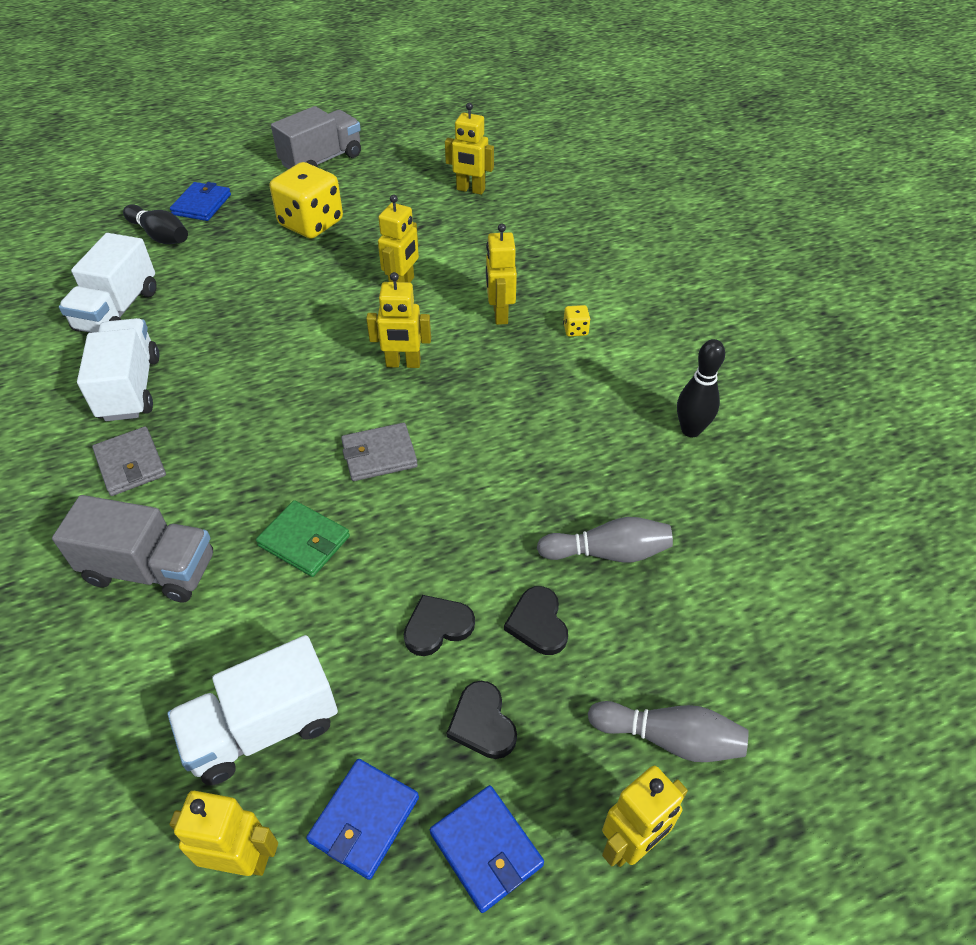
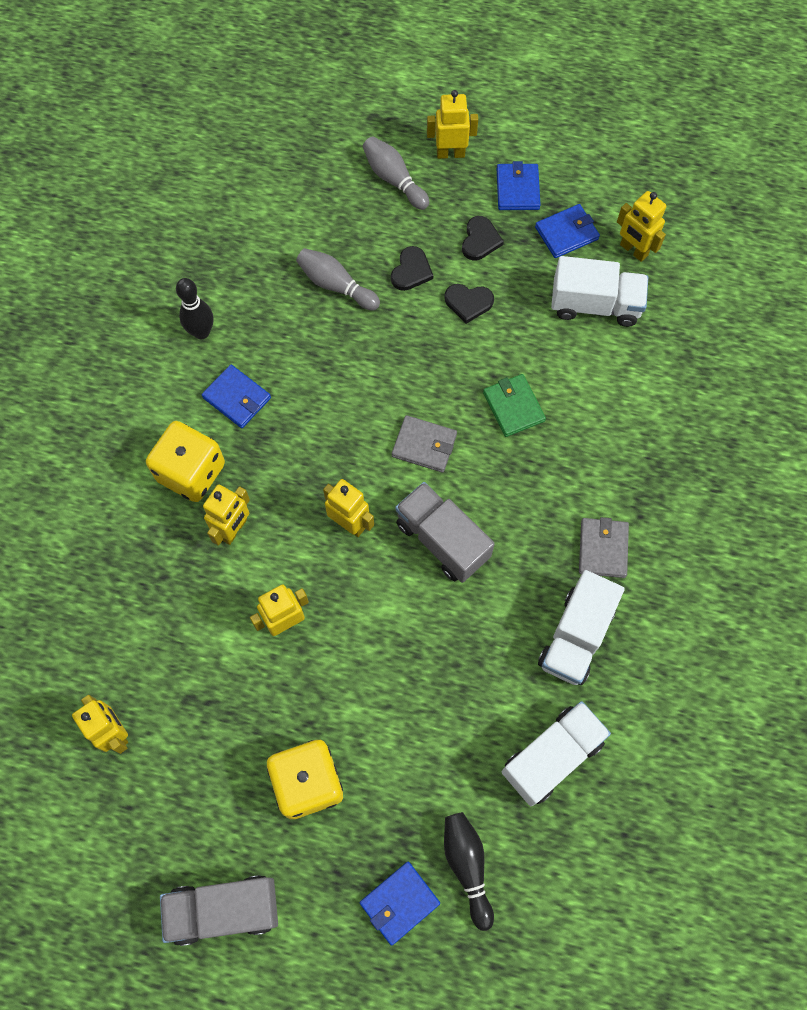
camera: 145 degrees left, 20 degrees up
grey truck [52,495,213,603] -> grey truck moved to [395,482,495,583]
yellow dice [563,305,591,337] -> yellow dice [146,421,225,502], size x2.49
none -> blue wallet [202,365,271,428]

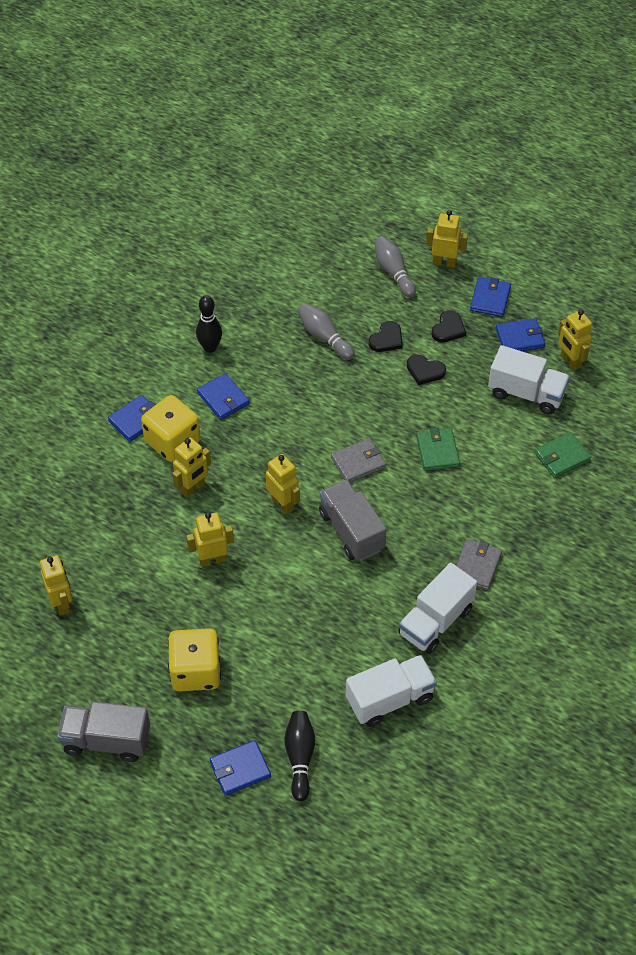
camera: 15 degrees right, 15 degrees down
grey wallet [392,415,457,473] -> grey wallet turned 60 degrees counterclockwise [331,438,386,483]
none -> blue wallet [108,395,155,442]
none -> green wallet [534,432,591,478]

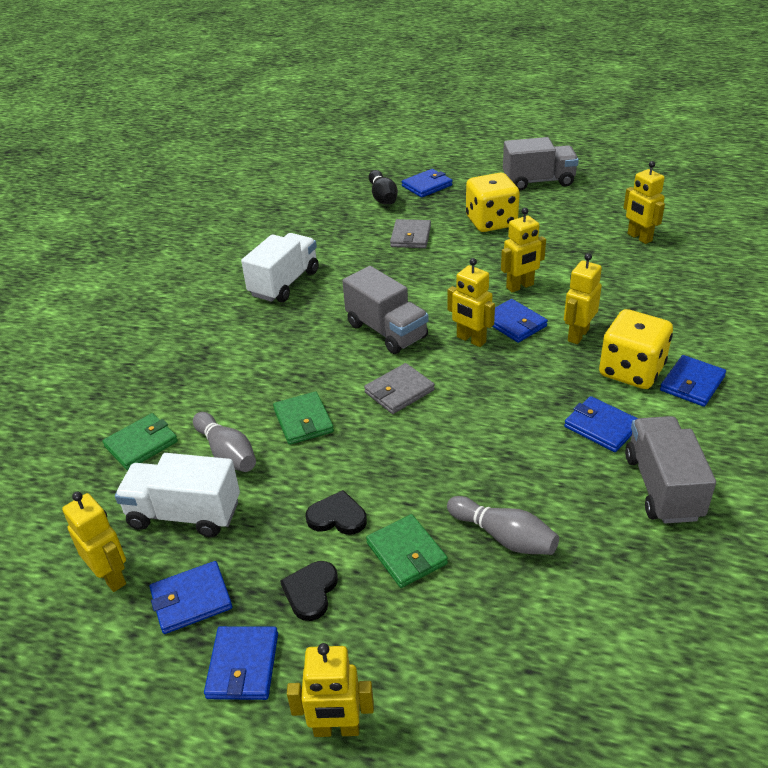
camera: 170 degrees right, 15 degrees down
black bowling pin [196,295,222,353] -> grey truck [625,416,716,523]
white truck [346,655,437,727] -> none
black heart [369,321,403,352] -> green wallet [366,514,448,588]
grey bowling pin [374,236,416,298] -> grey bowling pin moved to [193,412,256,472]
grey wallet [456,539,502,590] -> grey wallet moved to [390,219,431,248]
none -> blue wallet [492,299,548,343]

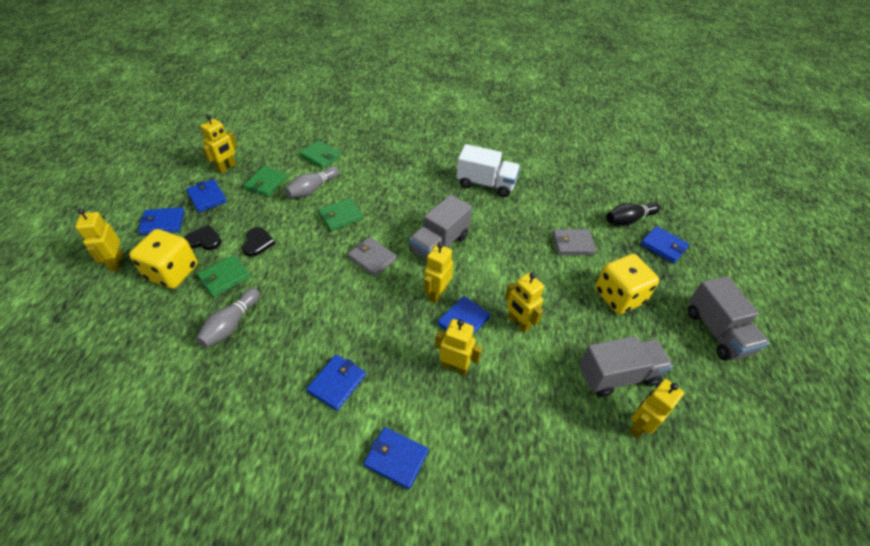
camera: 75 degrees right, 10 degrees up
white truck [115,453,240,537] -> green wallet [243,166,287,197]
yellow dice [599,309,673,389] -> yellow dice moved to [129,229,198,289]
grey truck [625,416,716,523] -> grey truck moved to [580,336,673,397]

